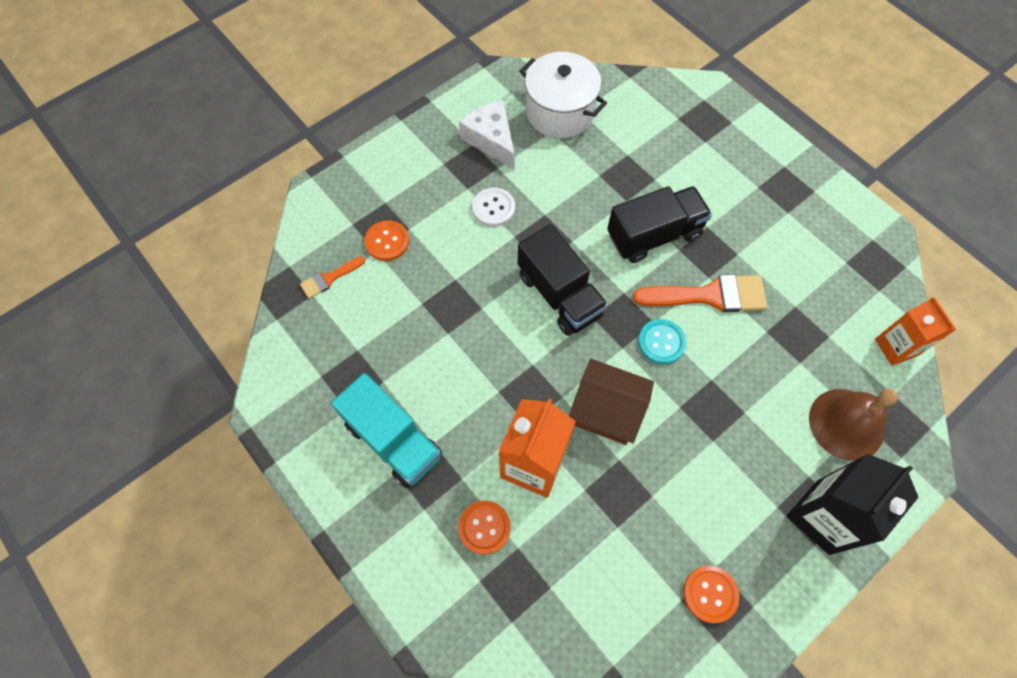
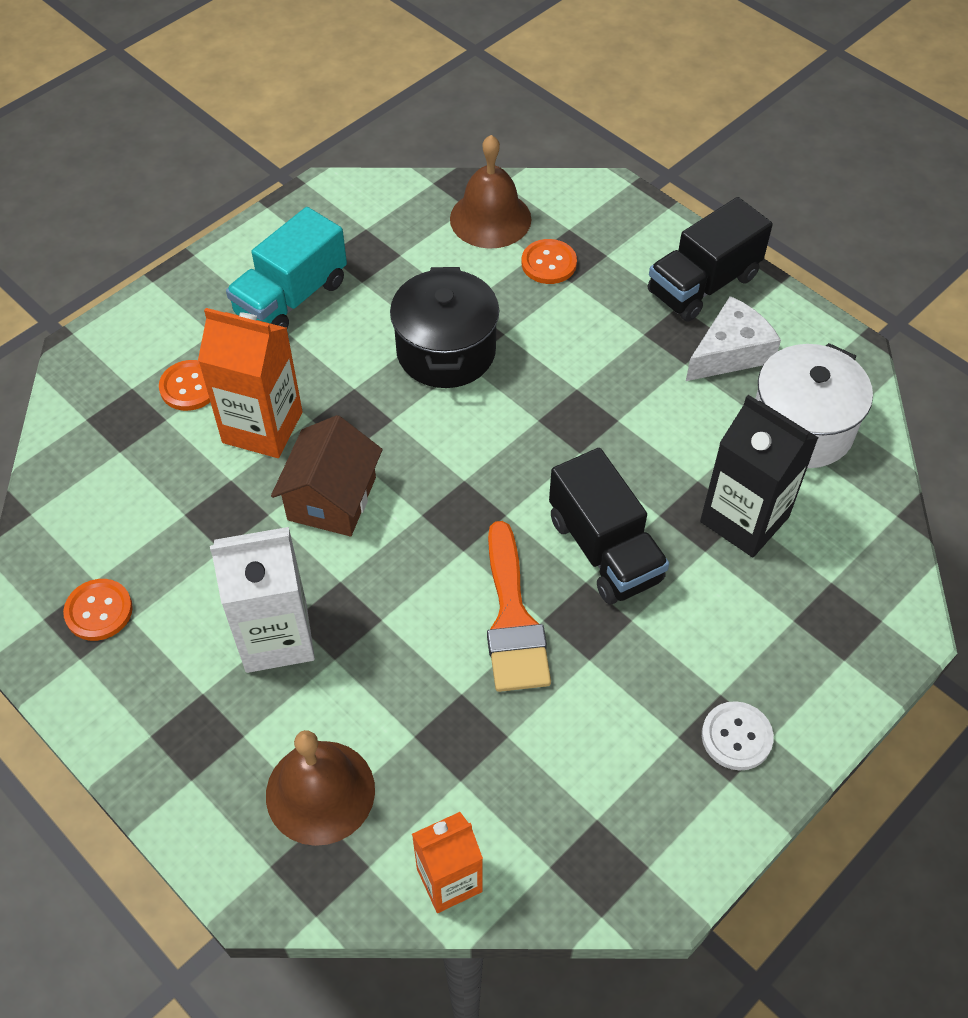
camera: 85 degrees right, 10 degrees down
orange brush [300,256,365,299] -> brown bell [450,135,531,249]
white button [472,188,515,227] -> white button moved to [702,701,774,770]
black truck [518,224,608,336] -> black truck moved to [648,197,773,321]
turquoise button [638,319,686,364] -> none
black carton [787,454,919,555] -> black carton moved to [700,395,819,557]
none -> white carton [210,527,315,673]
none -> black pot [390,267,499,388]

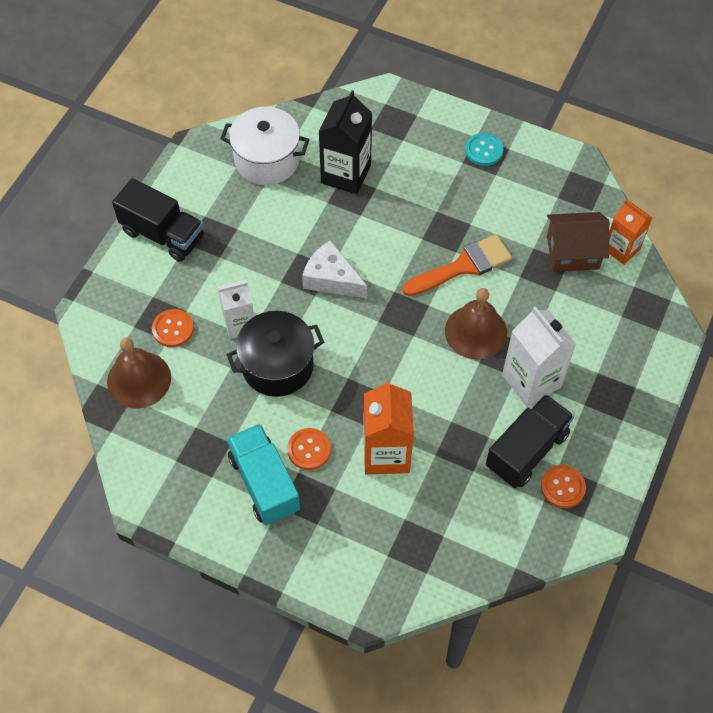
camera: 110 degrees left, 5 degrees up
orange button [159,360,210,411] -> orange button moved to [287,428,331,470]
turquoise truck [226,207,347,328] -> turquoise truck turned 135 degrees counterclockwise [227,424,300,525]
brown bell [266,730,375,846] -> brown bell moved to [445,288,507,359]
brown house [271,415,383,536] -> brown house moved to [547,212,609,272]
black truck [549,448,669,604] -> black truck moved to [486,394,574,488]
white cheese [686,296,781,381] -> white cheese moved to [302,240,367,298]
white button [702,701,774,770] -> turquoise button [465,133,503,166]
none -> white carton [218,280,254,339]

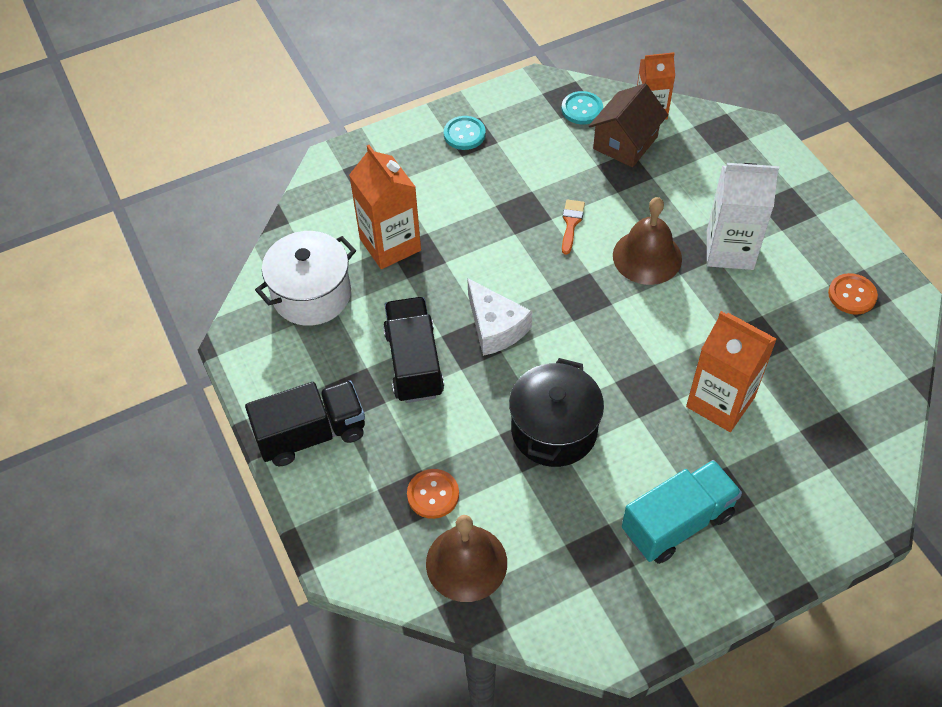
camera: 50 degrees left, 5 degrees down
white carton [218,280,254,339] -> none
turquoise truck [227,424,300,525] -> turquoise truck turned 135 degrees clockwise [622,460,742,564]
orange button [287,428,331,470] -> none
white cheese [302,240,367,298] -> white cheese turned 105 degrees counterclockwise [467,278,532,356]
black carton [318,90,372,194] -> orange carton [349,145,421,269]
orange brush [402,234,512,296] -> orange brush [562,199,585,255], size x0.53
black truck [486,394,574,488] -> black truck moved to [383,297,444,403]
none -> turquoise button [562,91,603,124]

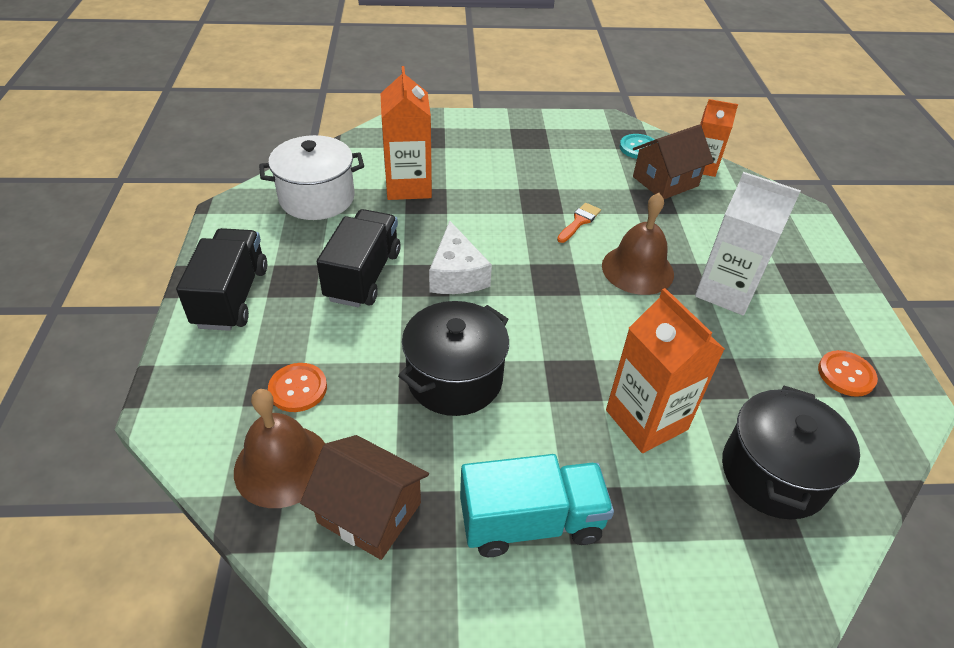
camera: 20 degrees right, 10 degrees down
black truck [245,380,365,466] -> black truck turned 90 degrees counterclockwise [176,228,267,331]
turquoise button [444,116,486,150] -> none
none -> brown house [300,435,429,560]
none -> black pot [722,386,860,519]

